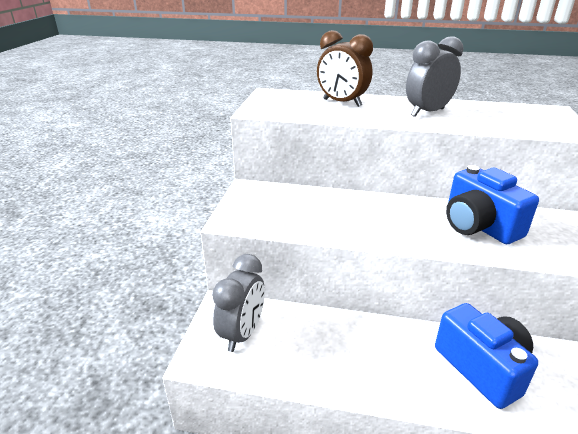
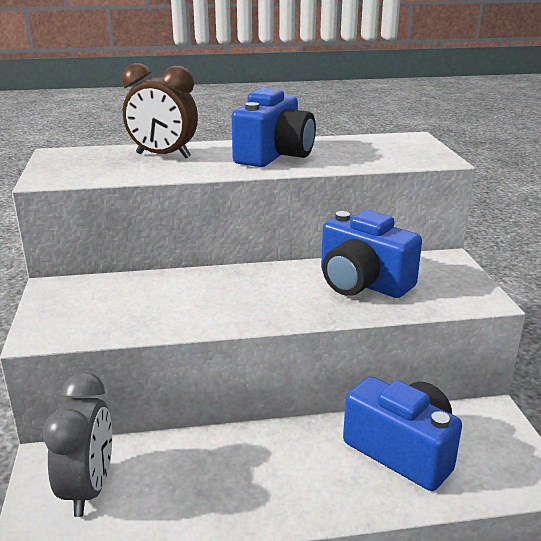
camera: 20 degrees left, 5 degrees down
grey clock [406,36,464,117] -> blue camera [231,88,316,167]

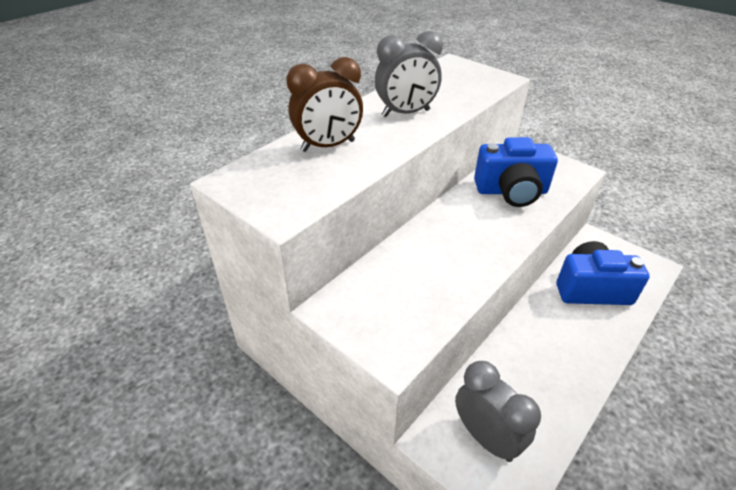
camera: 40 degrees left, 15 degrees up
blue camera [231,88,316,167] -> grey clock [375,31,443,117]

